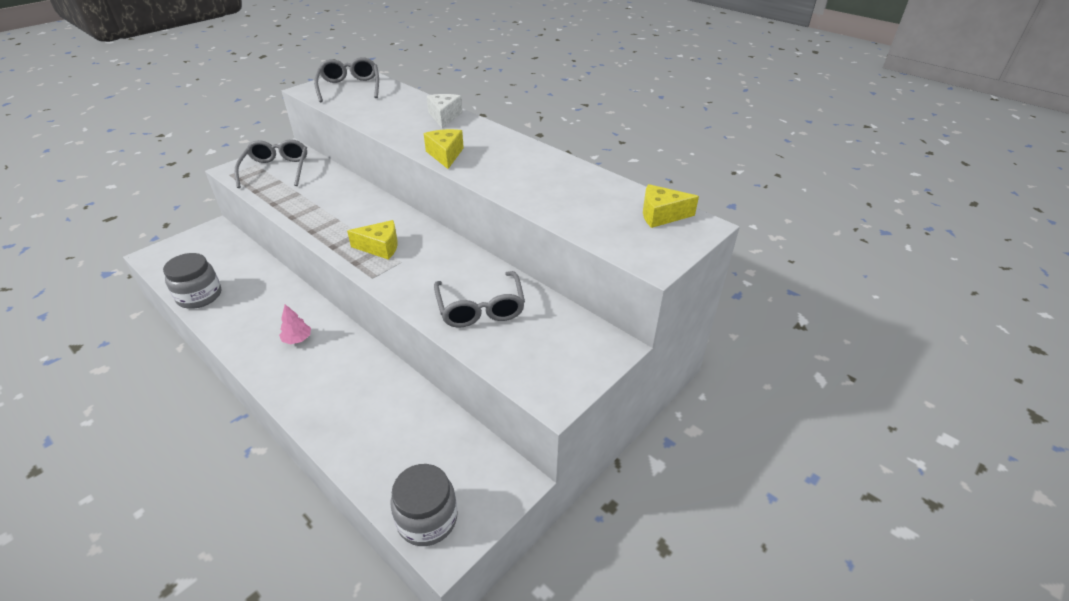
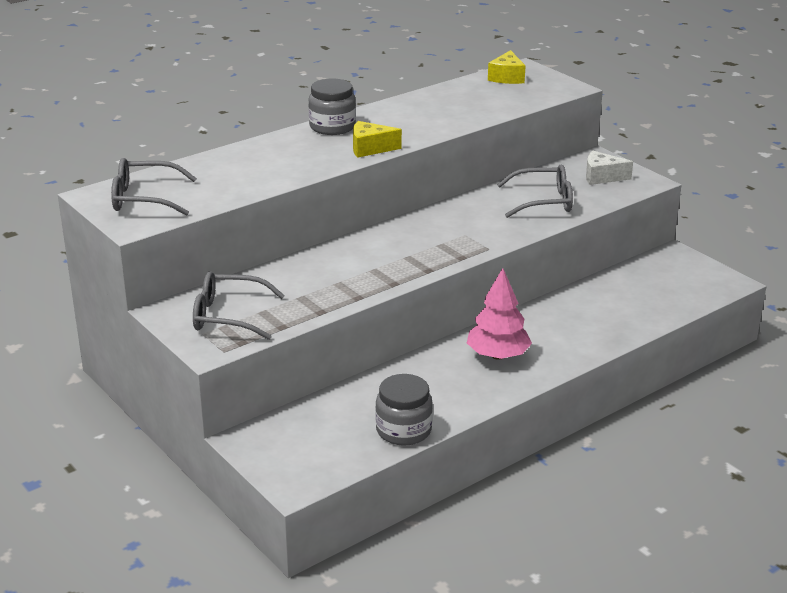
camera: 80 degrees left, 10 degrees down
pink tree [279,304,311,344] -> pink tree [467,268,532,360], size x1.93
yellow cheese [347,220,398,260] -> none
grey jar [390,464,458,546] -> grey jar moved to [308,78,356,135]
white cheese [427,94,463,128] -> white cheese moved to [586,151,633,185]

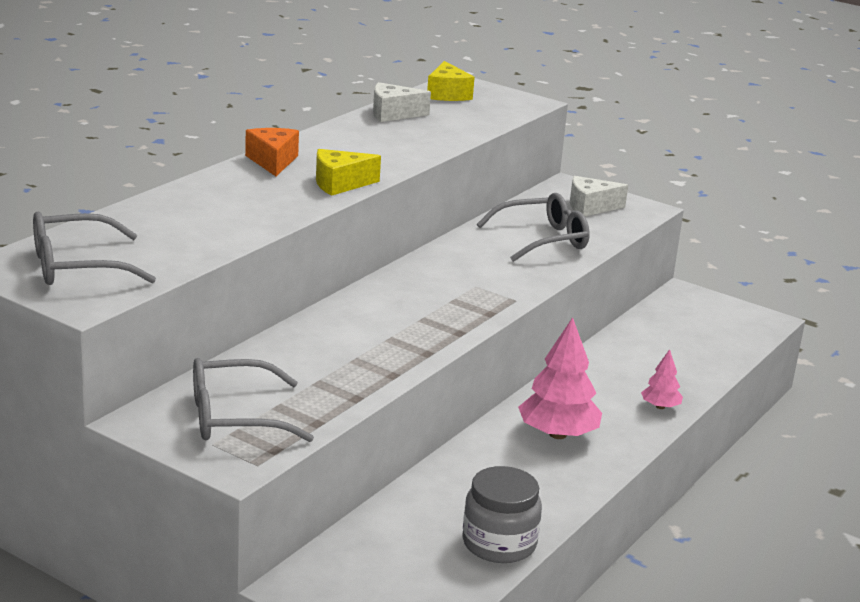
camera: 20 degrees left, 5 degrees down
grey jar [308,78,356,135] -> orange cheese [245,128,299,176]
none -> white cheese [373,82,431,122]
none -> pink tree [641,349,683,409]

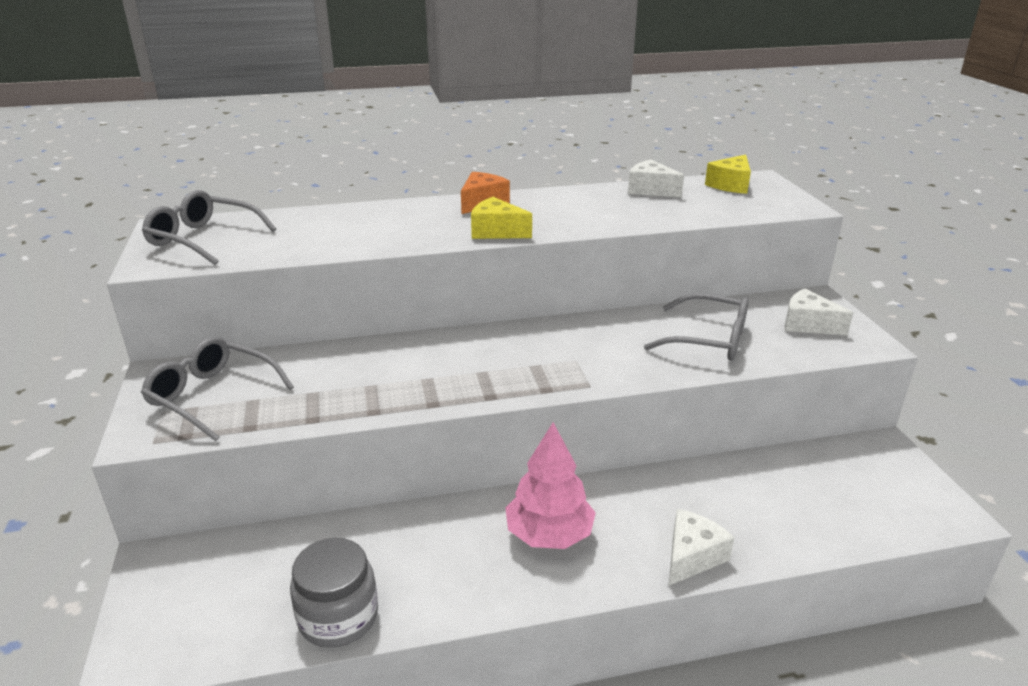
camera: 45 degrees right, 5 degrees up
pink tree [641,349,683,409] -> white cheese [669,509,734,586]

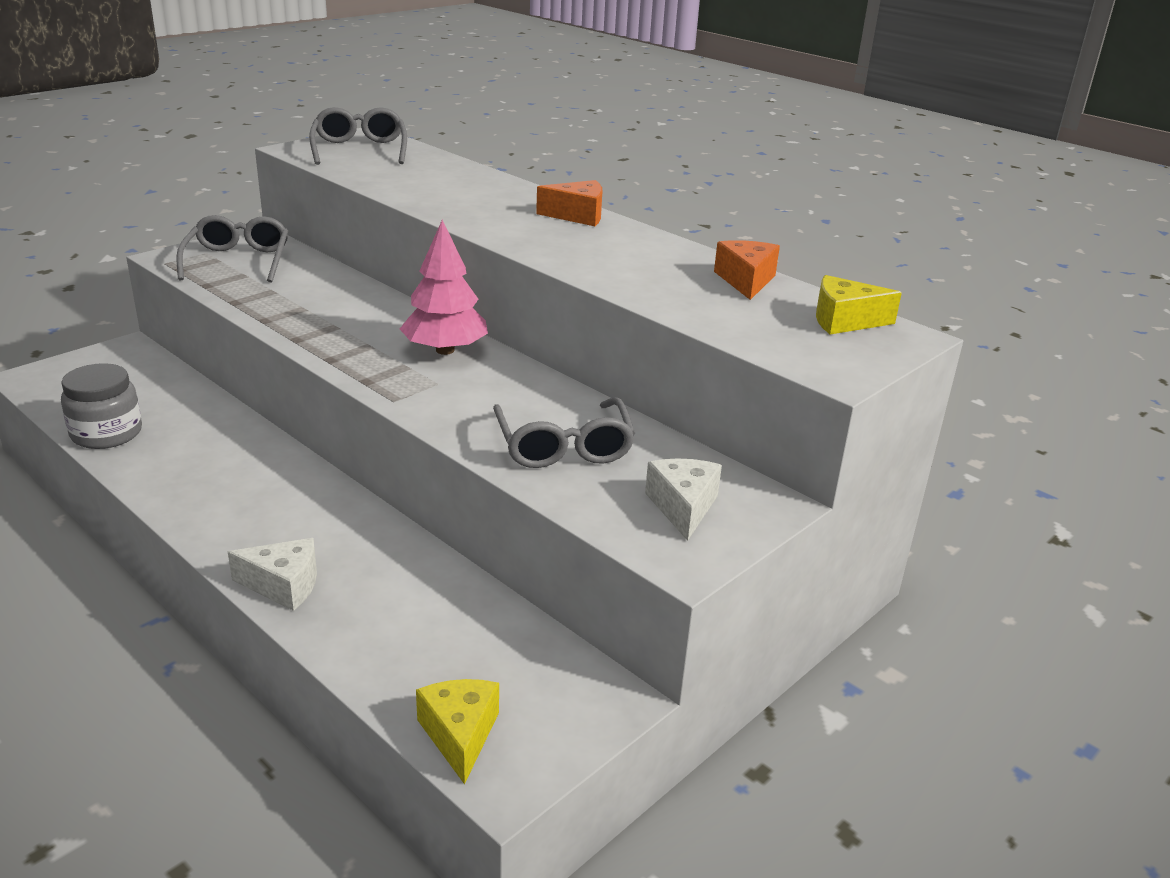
camera: 55 degrees right, 0 degrees up
yellow cheese [471,197,532,239] -> yellow cheese moved to [416,679,499,785]
pink tree [505,422,596,549] -> pink tree moved to [400,220,488,355]
white cheese [628,160,684,197] -> orange cheese [714,240,780,300]

